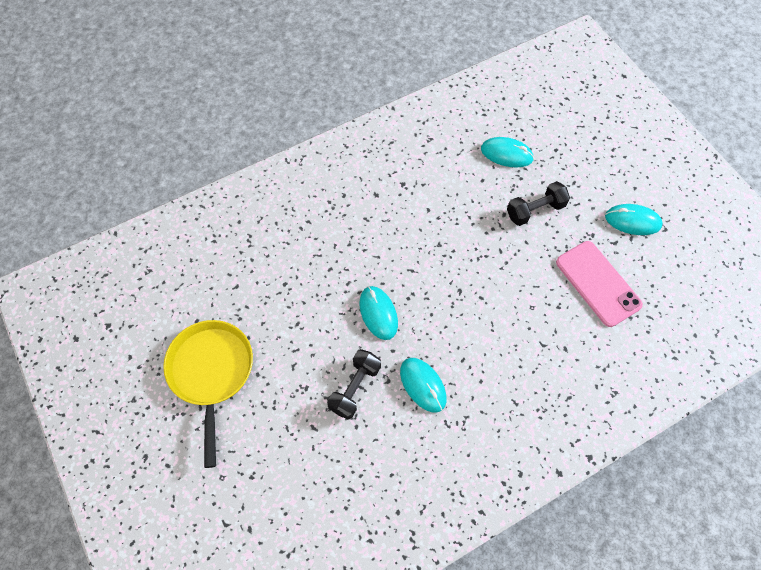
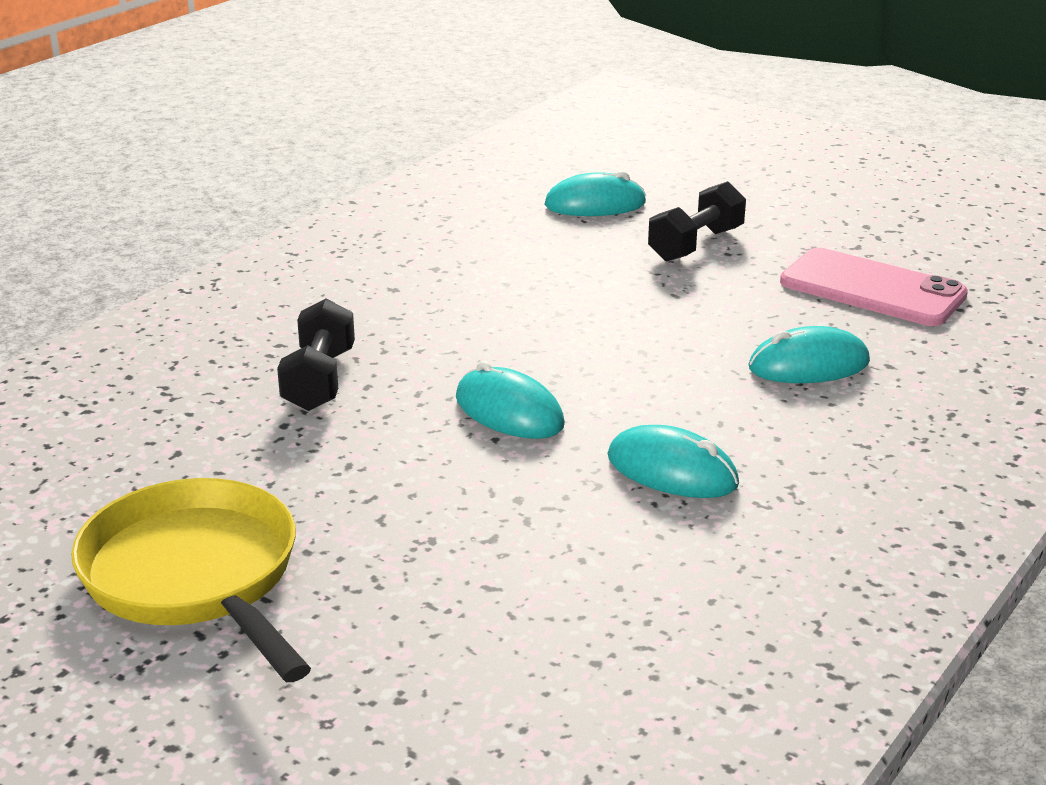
camera: 25 degrees left, 35 degrees down
black dumbbell [327,349,381,420] -> black dumbbell moved to [277,299,355,411]
turquoise mouse [605,204,663,235] -> turquoise mouse moved to [748,326,870,383]

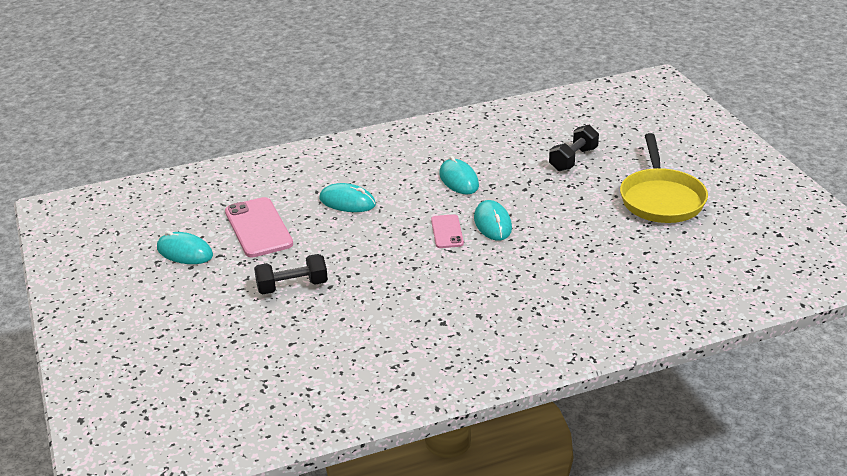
camera: 145 degrees left, 5 degrees up
black dumbbell [277,299,355,411] -> black dumbbell moved to [549,125,599,171]
turquoise mouse [544,171,646,216] -> turquoise mouse moved to [157,231,213,264]
none -> pink phone [431,214,464,248]

